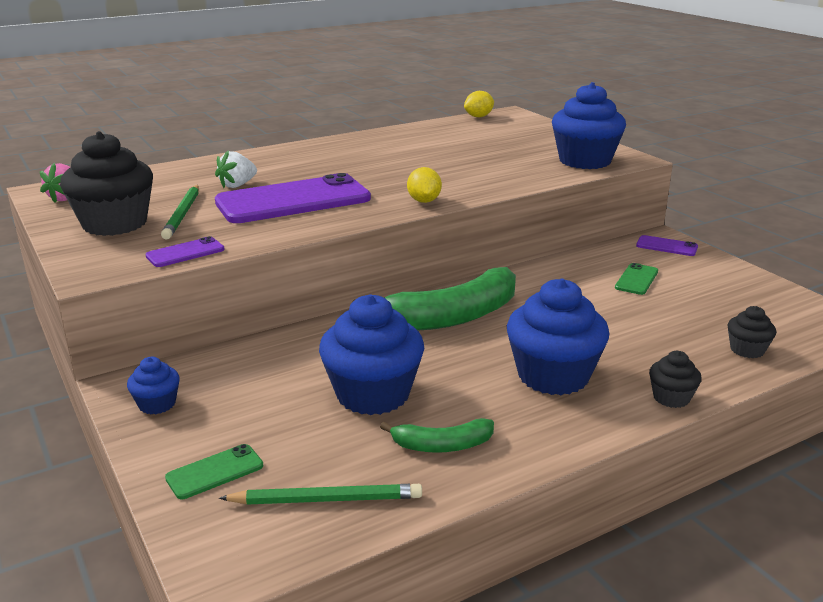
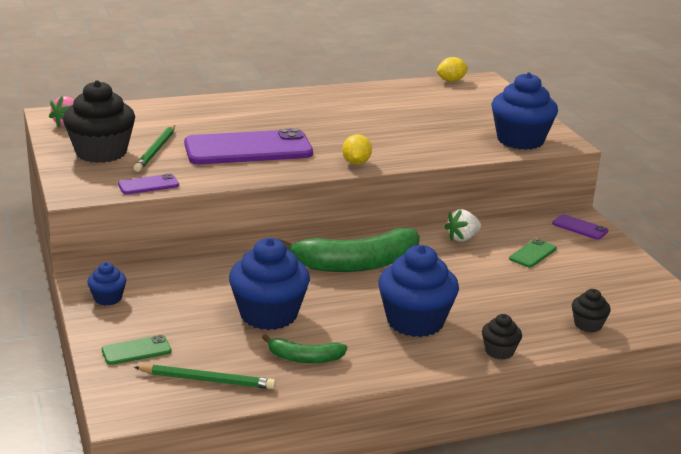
camera: 10 degrees right, 0 degrees up
white strawberry [215,151,257,188] -> white strawberry moved to [445,209,481,242]

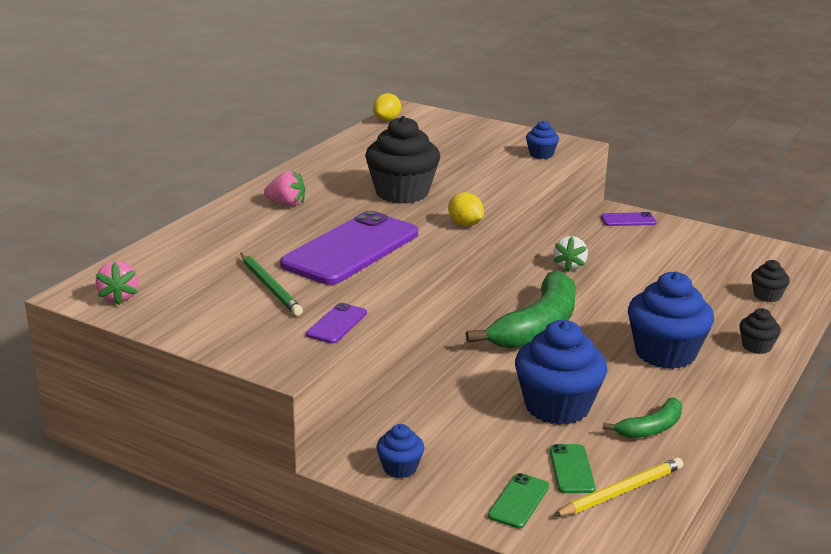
camera: 40 degrees left, 0 degrees up
black cupcake [63,80,135,163] -> black cupcake moved to [365,116,440,204]
green pencil [134,365,276,389] -> yellow pencil [554,458,683,516]
blue cupcake [491,72,558,150] -> blue cupcake [526,120,559,159], size x0.48
green phone [509,239,557,267] -> green phone moved to [550,444,596,493]
none -> pink strawberry [264,171,305,206]

